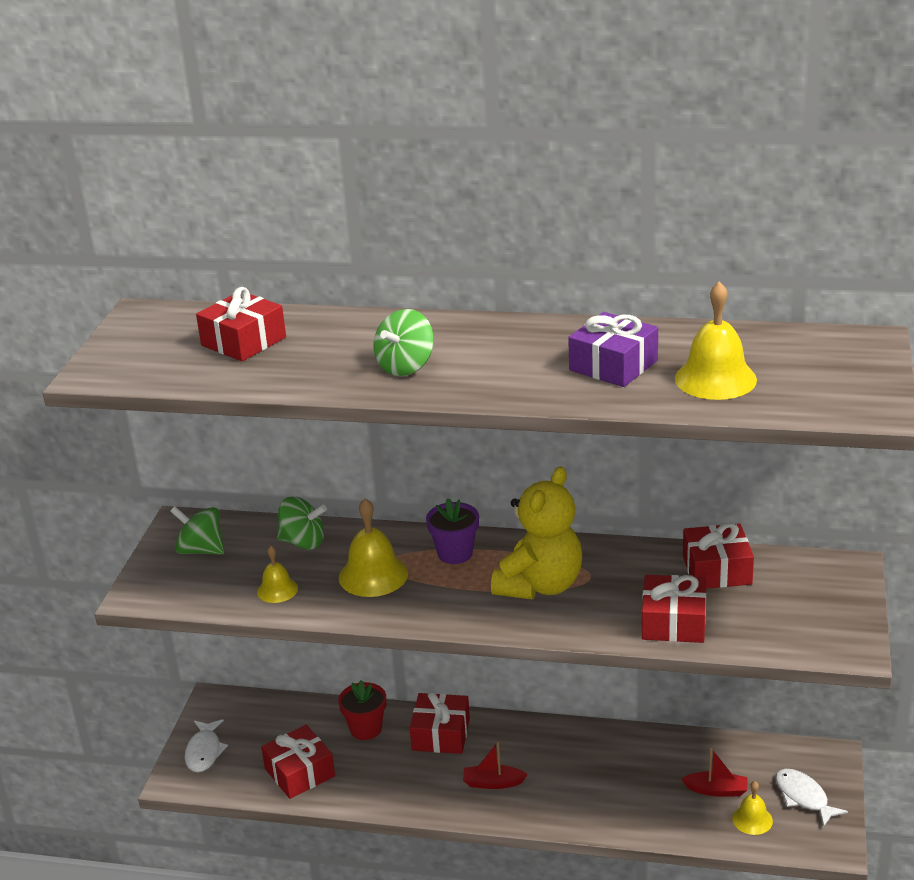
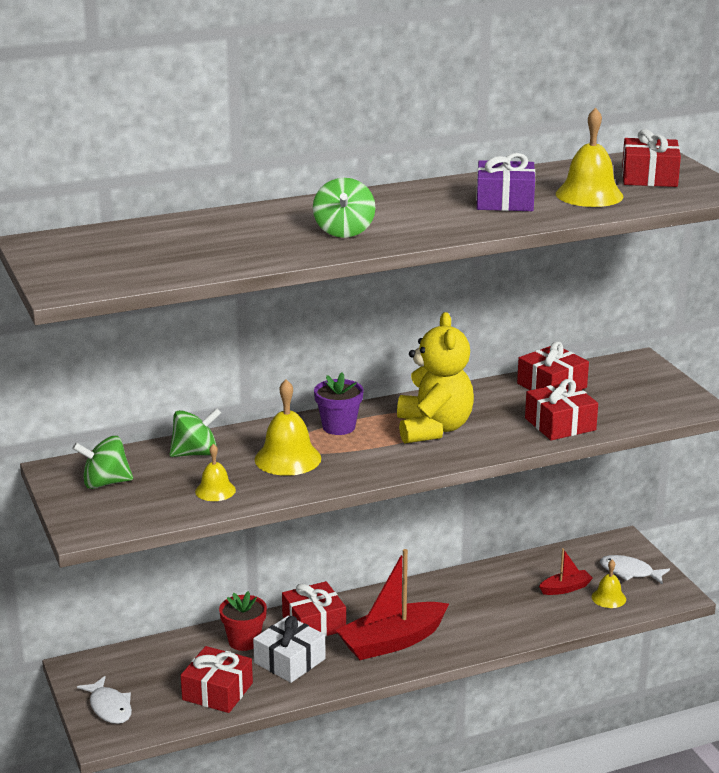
camera: 35 degrees left, 5 degrees down
red gift [196,287,286,362] -> red gift moved to [622,129,681,187]
red boat [463,742,528,789] -> red boat [336,549,449,660], size x2.03
none -> white gift [253,616,326,683]

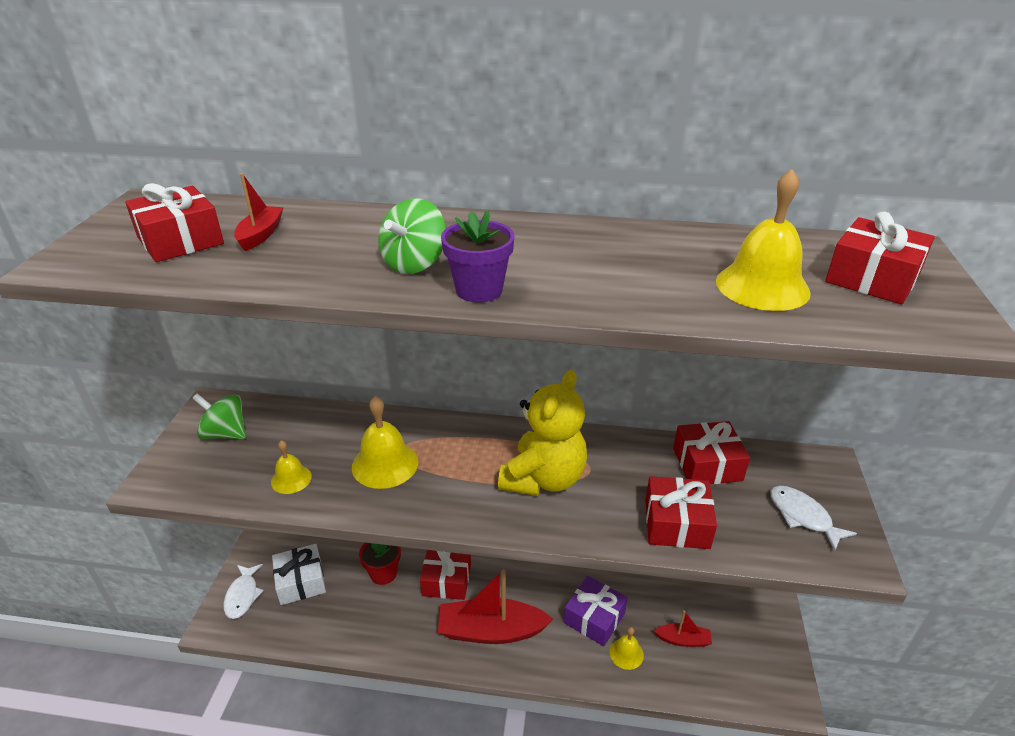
camera: 30 degrees right, 10 degrees up
green spinning top [170,408,221,457] -> none
red gift [181,646,253,713] -> red gift moved to [125,183,224,262]
white gift [253,616,326,683] -> white gift moved to [272,544,326,605]
purple flower pot [314,372,363,435] -> purple flower pot moved to [441,211,515,303]
purple gift [476,153,535,211] -> purple gift moved to [564,576,628,646]
yellow bell [592,560,626,608] -> yellow bell moved to [610,627,644,670]
white fish [600,555,670,585] -> white fish moved to [770,486,857,551]
none -> red boat [234,173,284,251]

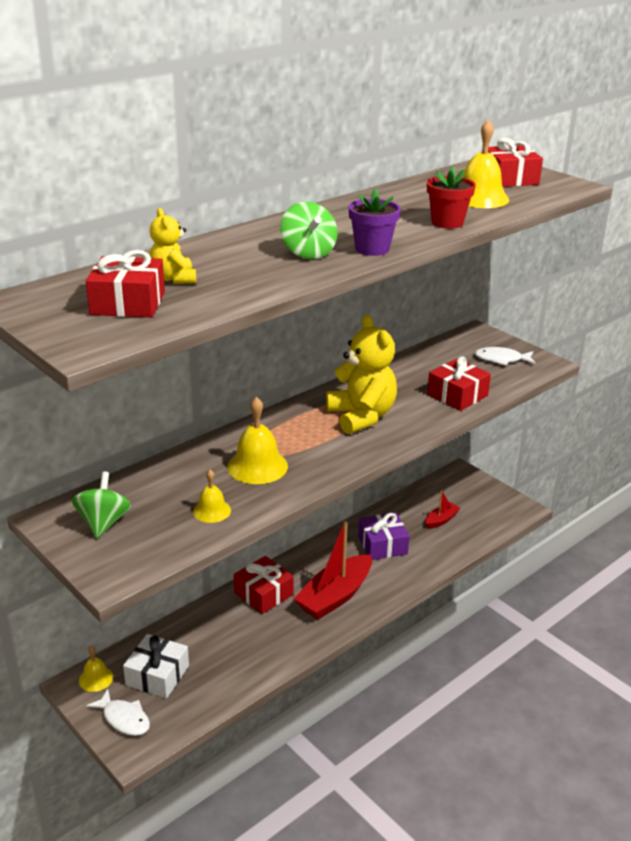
camera: 50 degrees left, 5 degrees down
green spinning top [192,393,246,439] -> green spinning top turned 120 degrees clockwise [72,471,131,538]
red boat [234,173,284,251] -> yellow teddy bear [149,208,196,284]
red flower pot [359,543,401,585] -> red flower pot moved to [427,166,476,229]
yellow bell [610,627,644,670] -> yellow bell moved to [79,646,113,692]
red gift [673,421,750,484] -> none

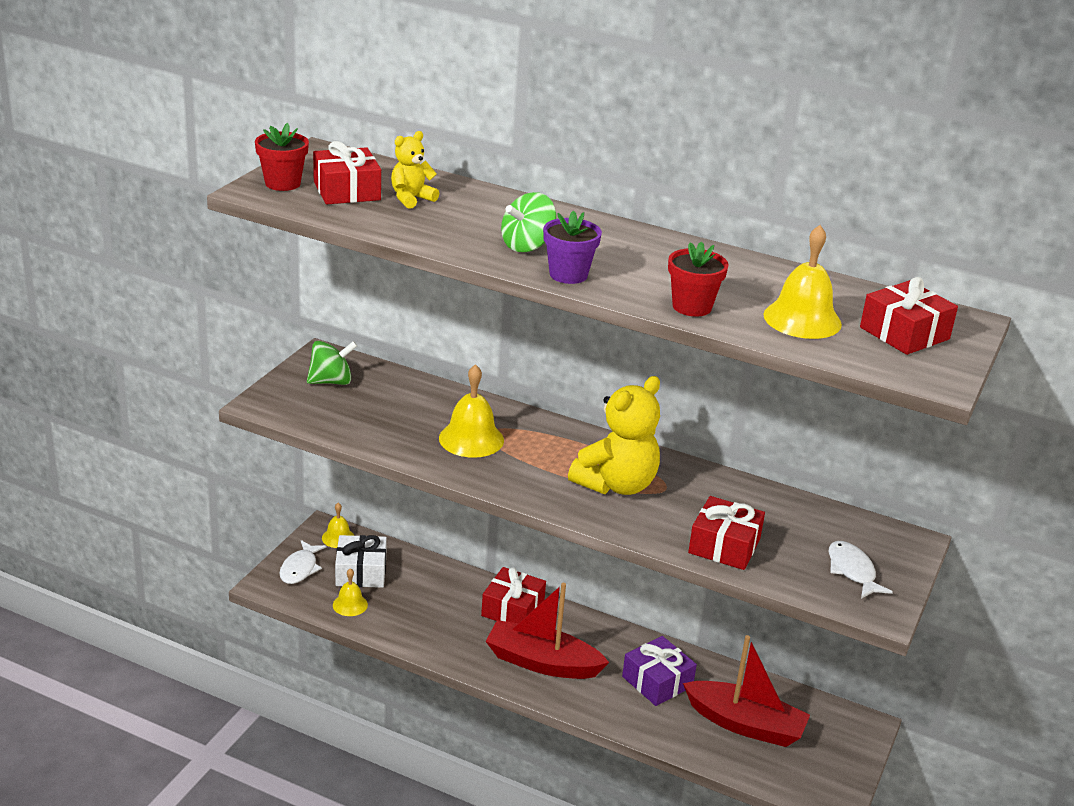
camera: 65 degrees right, 0 degrees up
yellow bell [193,470,231,523] -> yellow bell moved to [333,568,368,616]
red boat [425,490,460,529] -> red boat [683,635,810,747], size x2.03
none -> red flower pot [255,123,309,191]

